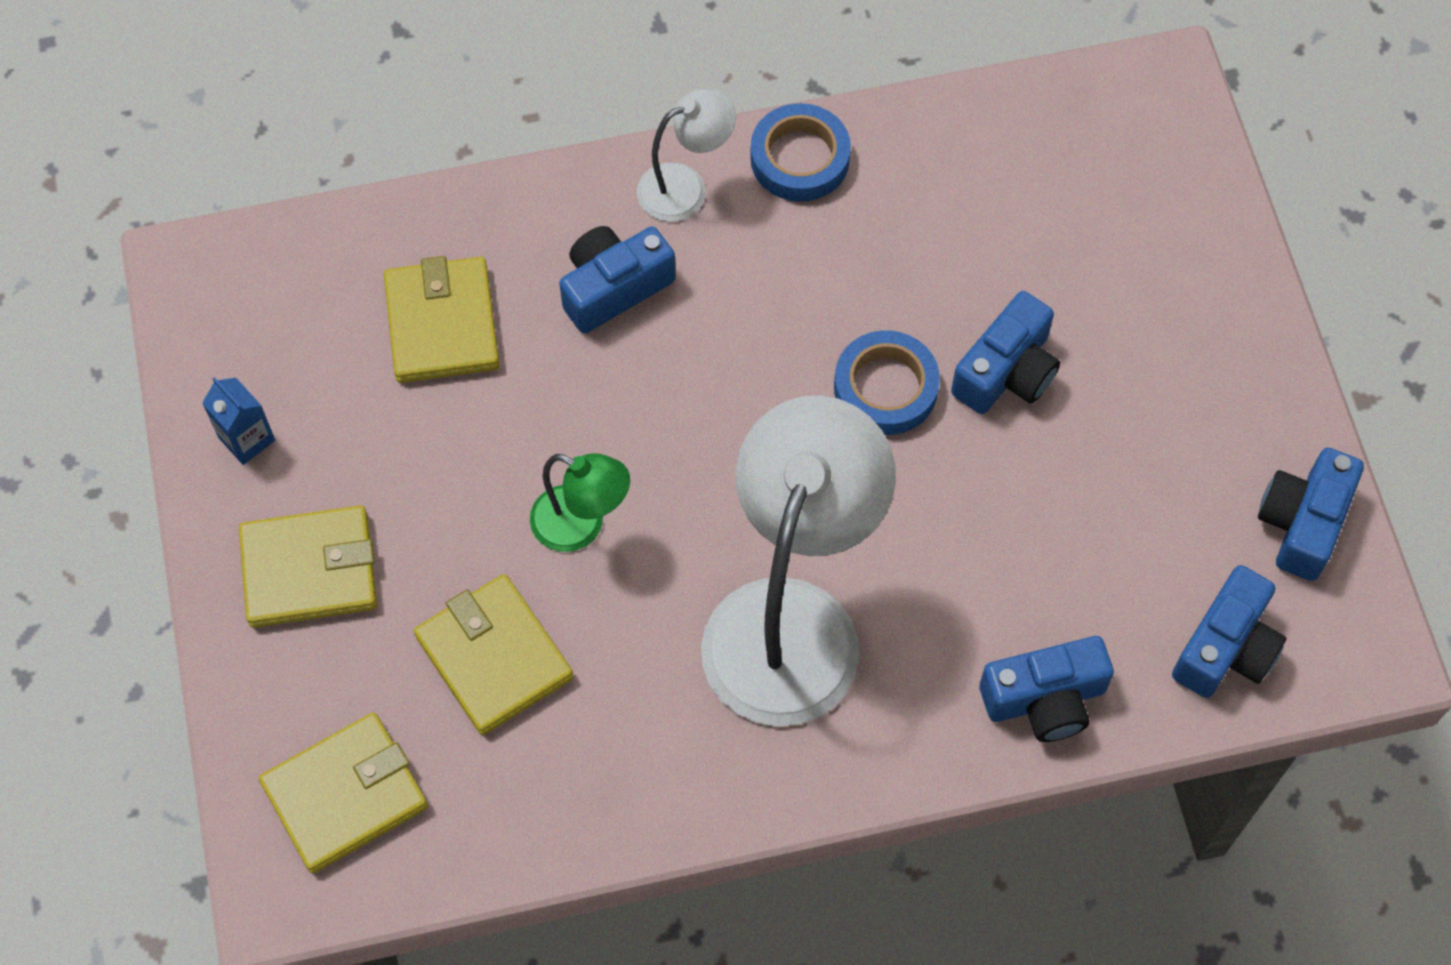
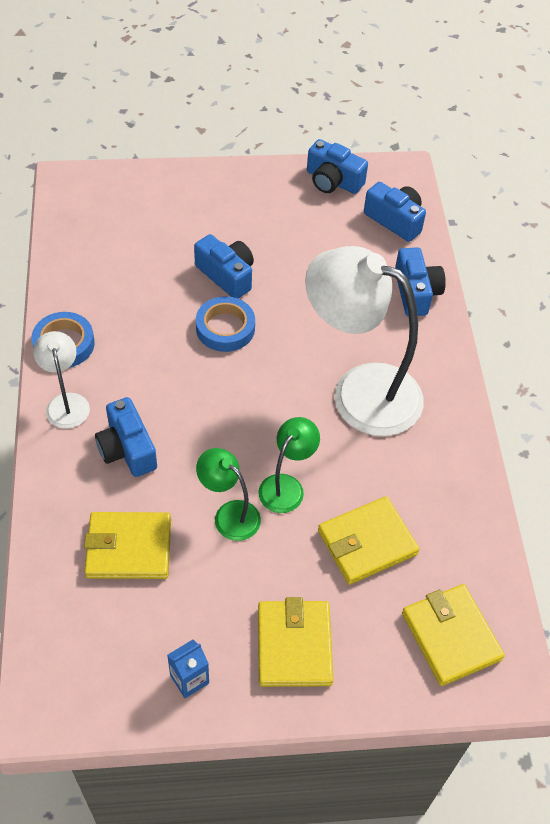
camera: 85 degrees left, 10 degrees down
none -> green lamp [196,448,261,541]

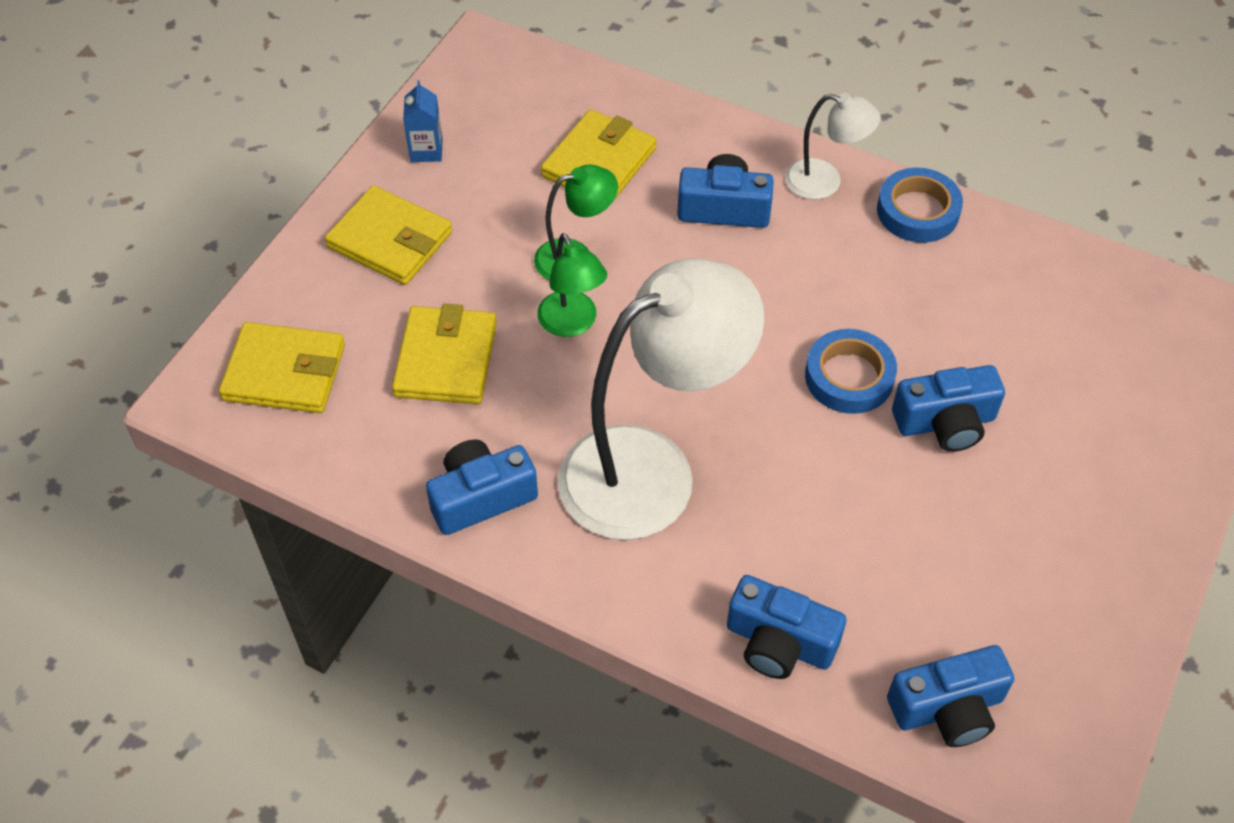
camera: 125 degrees right, 0 degrees up
blue camera [307,139,368,194] -> blue camera moved to [426,439,538,535]

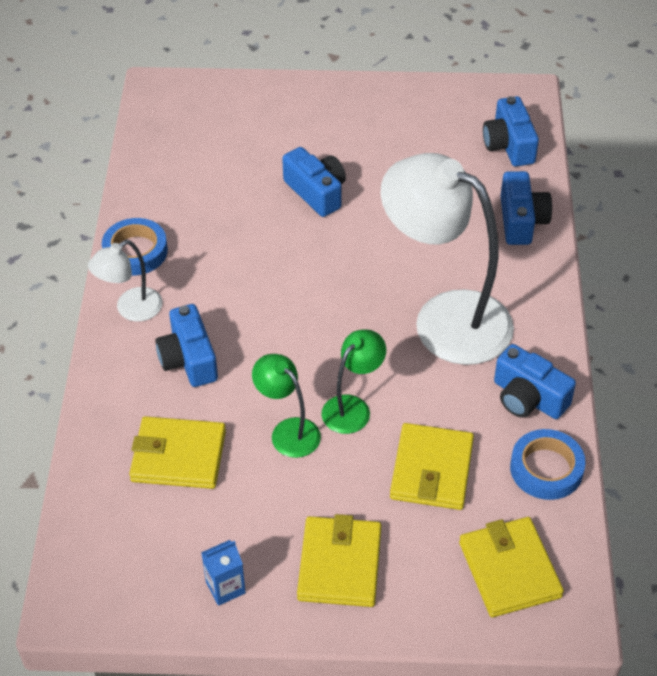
camera: 115 degrees left, 5 degrees down
yellow wallet [392,303,497,404] -> yellow wallet turned 60 degrees counterclockwise [390,423,474,510]
white lamp [785,93,881,200] -> white lamp turned 120 degrees counterclockwise [88,240,163,322]
blue tape [805,329,897,414] -> blue tape moved to [510,429,586,500]
blue camera [887,645,1014,747] -> blue camera turned 150 degrees counterclockwise [483,96,539,167]

